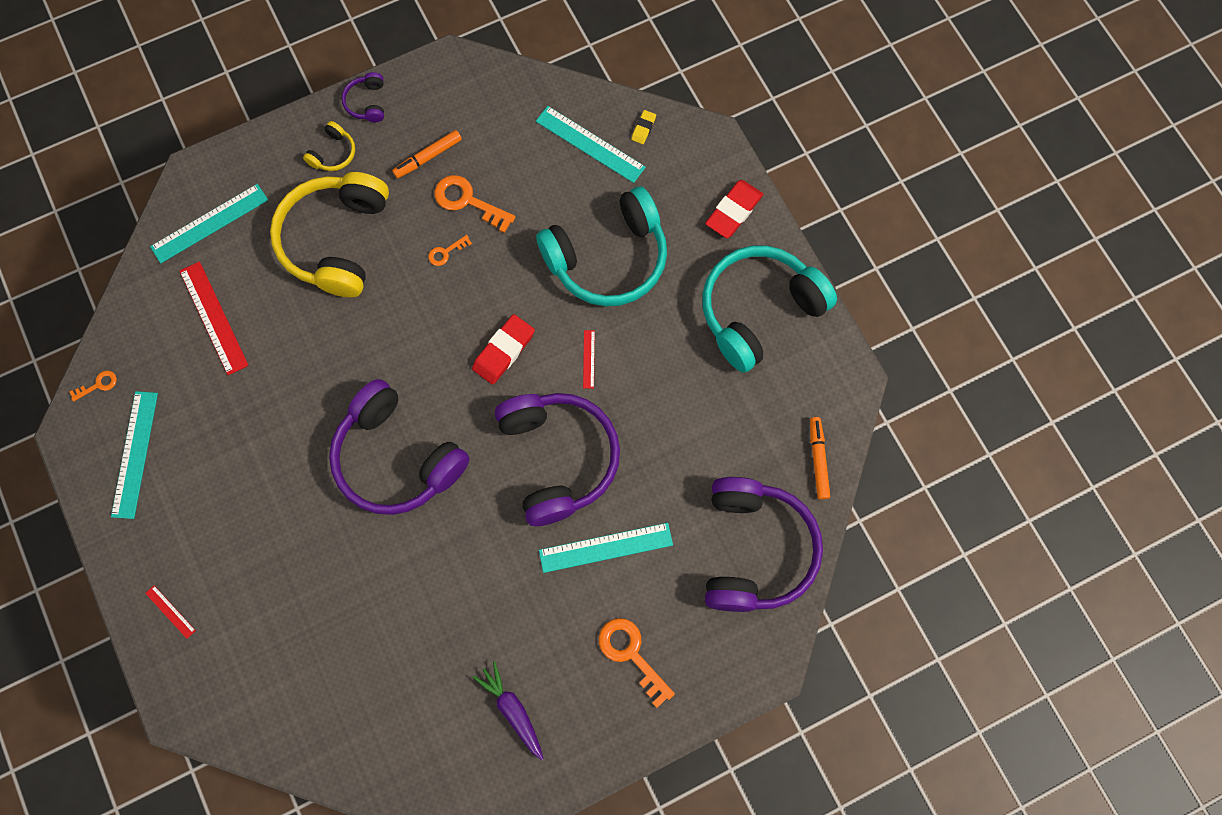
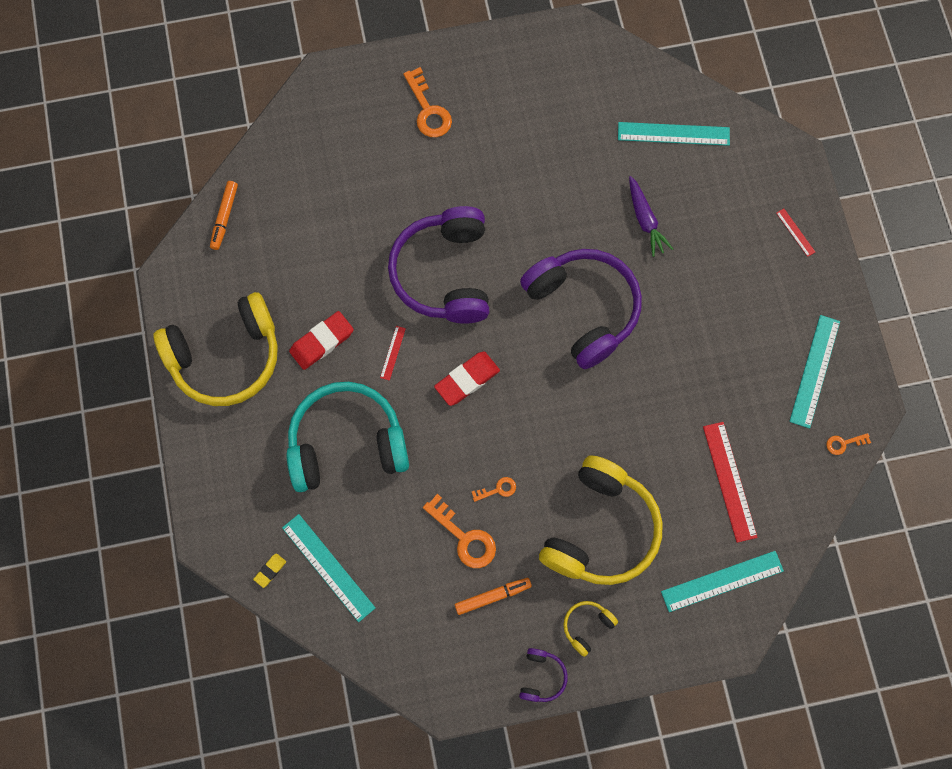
camera: 165 degrees left, 0 degrees up
purple carrot [473,661,544,760] -> purple carrot moved to [629,176,673,257]
turquoise ruler [539,523,673,573] -> turquoise ruler moved to [618,122,730,146]
turquoise headphones [702,246,837,373] -> yellow headphones [154,292,278,406]
red eraser [705,180,763,238] -> red eraser moved to [289,311,354,370]
purple headphones [705,477,823,612] -> none

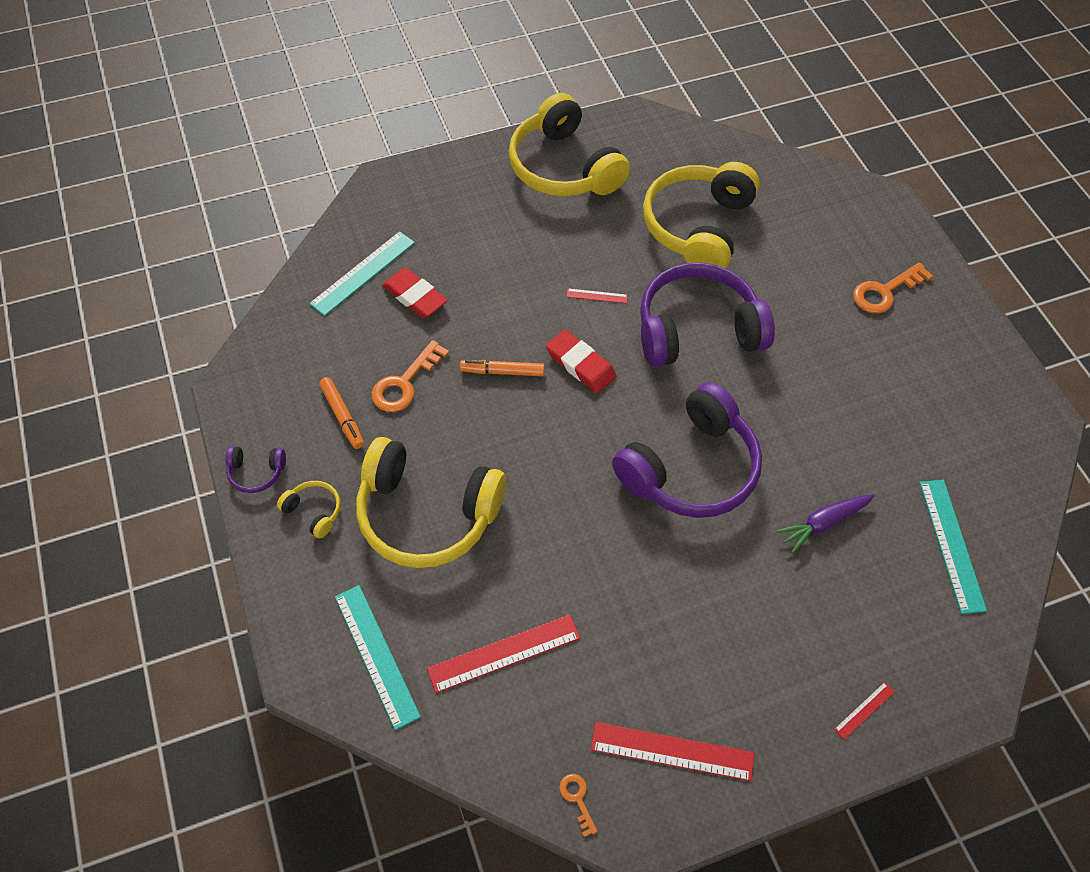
camera: 80 degrees right, 15 degrees down
orange marker [210,181,238,250] -> orange marker moved to [460,360,545,376]
yellow eraser [253,553,286,588] -> none
turquoise headphones [286,382,409,492] -> none
red eraser [289,311,354,370] -> red eraser moved to [382,268,448,318]
orange key [472,477,516,502] -> none
turquoise ruler [789,315,840,428] -> red ruler [591,722,754,781]
none -> yellow headphones [643,162,760,268]

